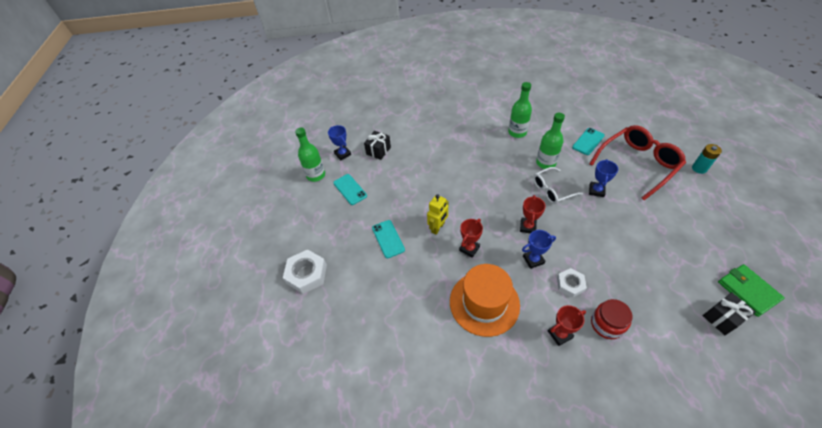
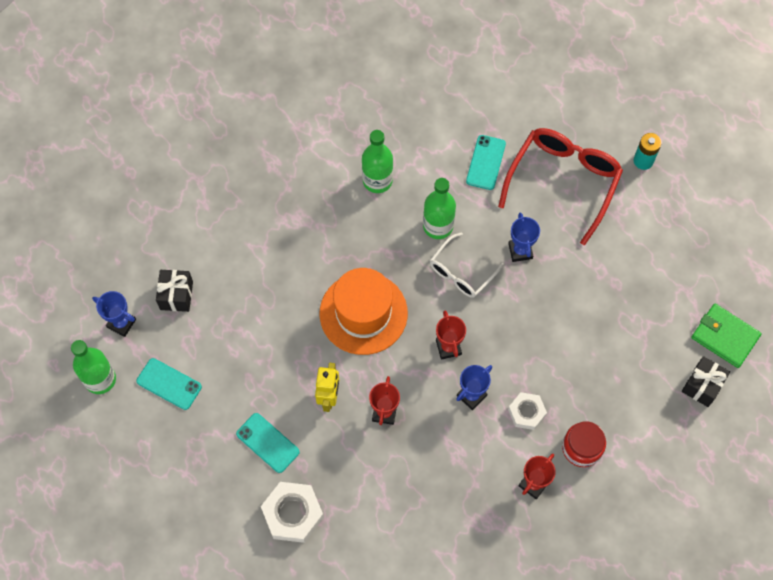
camera: 30 degrees left, 15 degrees up
white nut [283,250,327,294] -> white nut moved to [261,482,324,543]
orange hat [450,264,520,337] -> orange hat moved to [320,268,408,355]

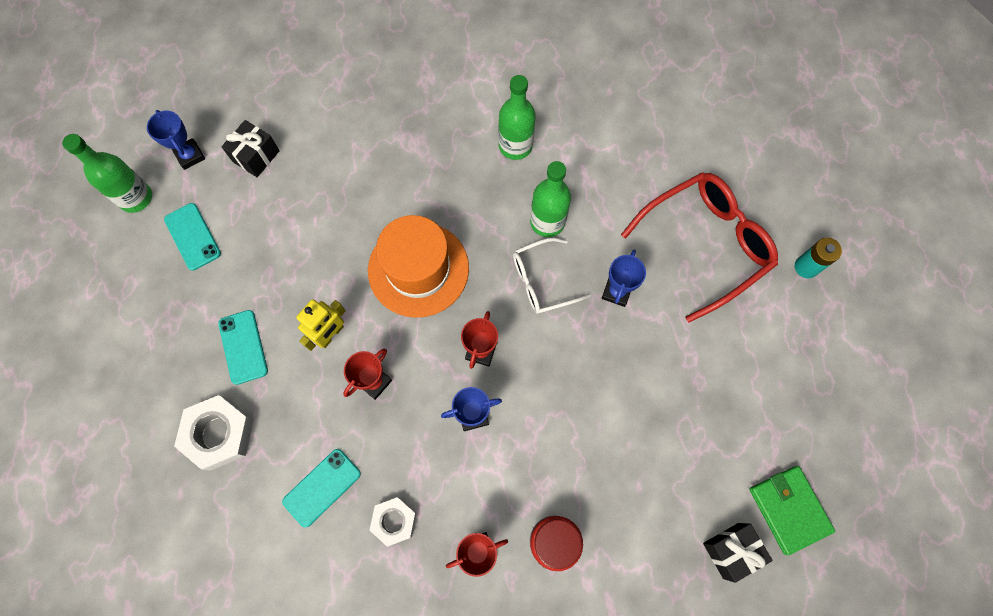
camera: 30 degrees right, 5 degrees up
turquoise phone [466,135,506,190] -> turquoise phone moved to [282,449,361,527]
white nut [508,392,547,430] -> white nut moved to [370,497,417,547]

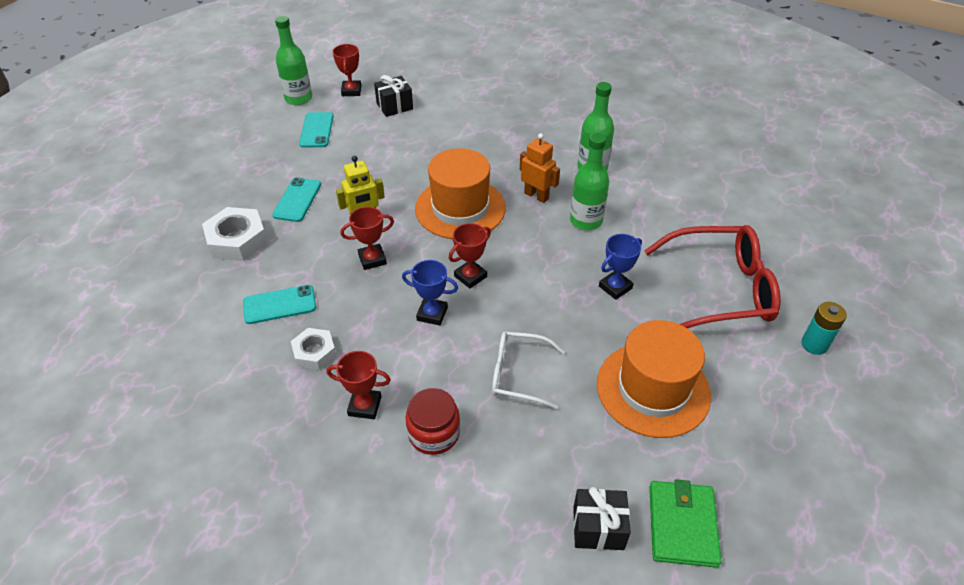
camera: 30 degrees right, 25 degrees down
blue trophy [147,110,205,170] -> red trophy [333,44,361,96]
white glasses [513,238,591,314] -> white glasses moved to [492,331,565,409]
none -> orange robot [520,133,560,203]
none -> orange hat [597,320,711,438]

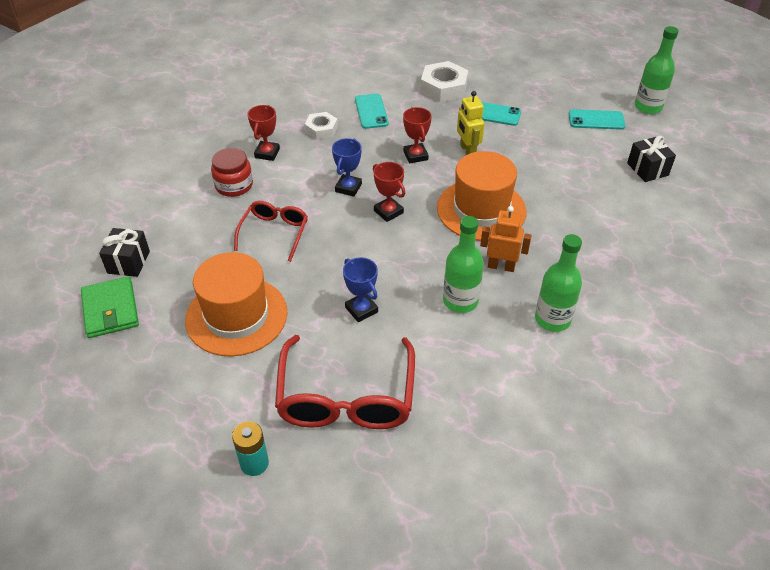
camera: 95 degrees right, 0 degrees up
red trophy [333,44,361,96] -> none
white glasses [492,331,565,409] -> red glasses [234,201,308,262]
orange robot [520,133,560,203] -> orange robot turned 120 degrees counterclockwise [480,206,532,272]
green wallet [649,479,722,568] -> green wallet turned 60 degrees clockwise [81,276,139,338]

